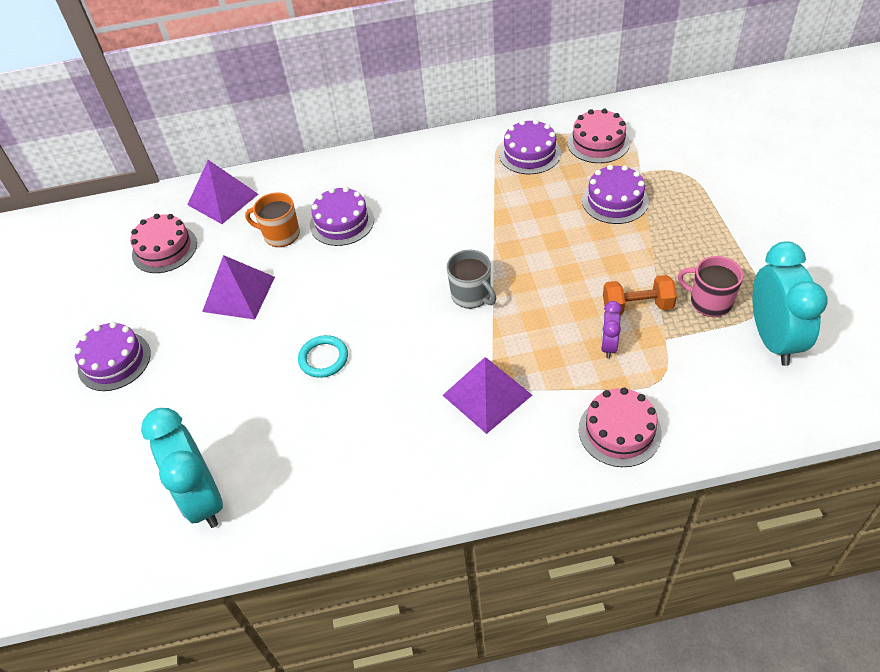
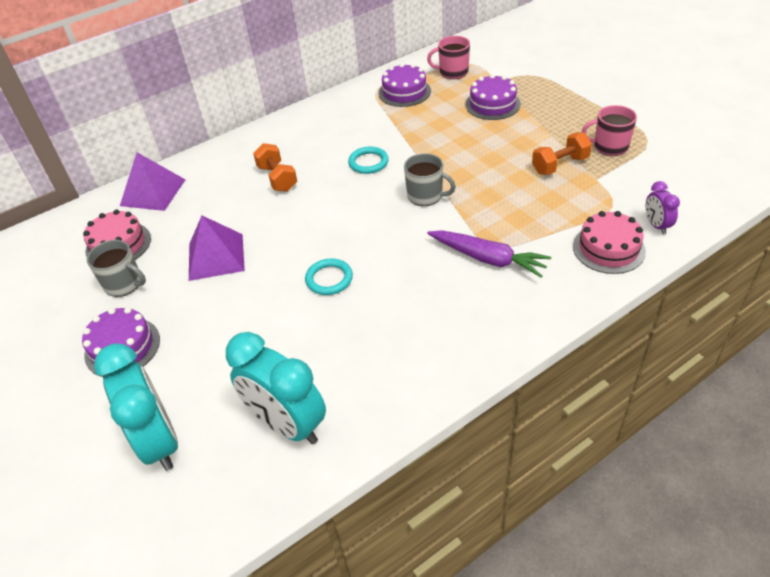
camera: 25 degrees left, 5 degrees down
orange mug [245,192,300,247] -> none
purple cake [310,187,374,246] -> orange dumbbell [253,143,297,192]
purple pyramid [442,357,532,434] -> purple carrot [427,230,551,278]
pink cake [567,109,630,163] -> pink mug [427,36,470,79]
purple clock [601,301,622,359] -> purple clock moved to [646,181,680,235]
turquoise clock [752,241,827,366] -> turquoise clock moved to [94,343,178,471]
none -> grey mug [87,240,146,297]
none -> turquoise ring [348,146,389,174]

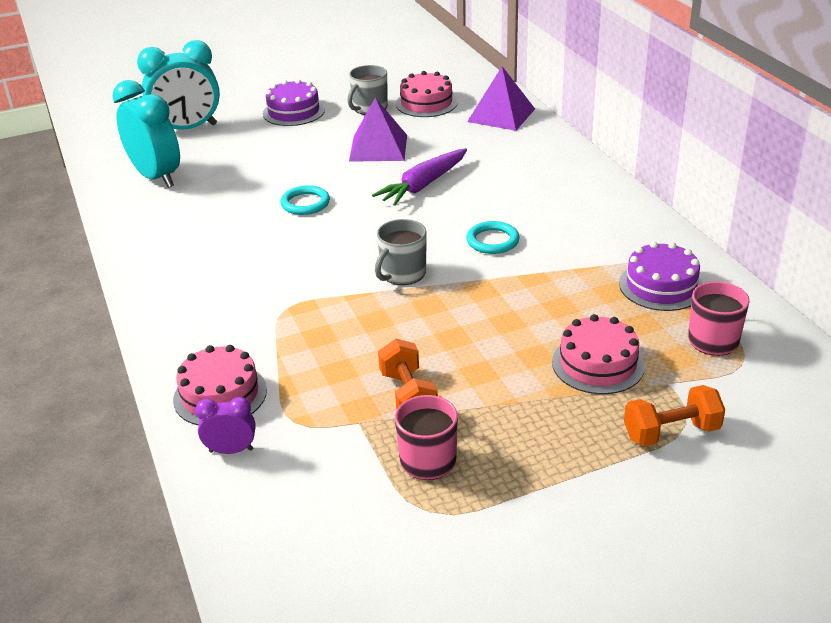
camera: 100 degrees right, 10 degrees down
turquoise clock [226,332,326,444] -> turquoise clock turned 90 degrees clockwise [112,80,180,188]
orange dumbbell [253,143,297,192] -> orange dumbbell moved to [624,385,725,447]
purple carrot [427,230,551,278] -> purple carrot moved to [372,148,467,206]
purple cake [465,74,521,120] -> pink cake [552,314,645,394]

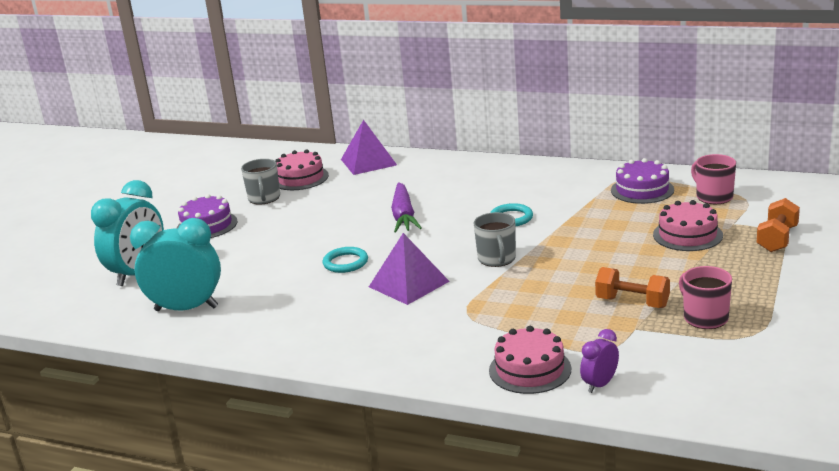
camera: 45 degrees left, 10 degrees down
purple pyramid [349,98,407,162] -> purple pyramid moved to [369,233,450,305]

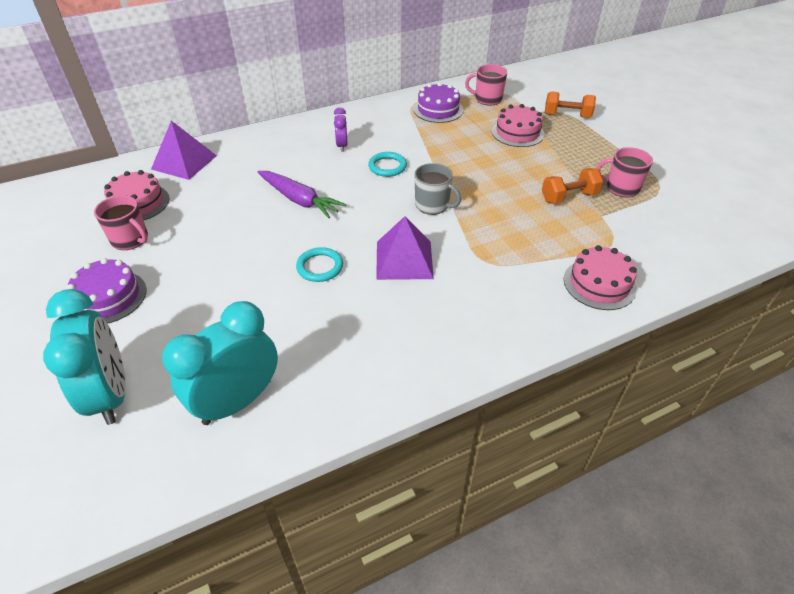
camera: 50 degrees left, 20 degrees up
grey mug [241,159,280,204] -> pink mug [94,195,148,250]
purple clock [580,329,619,393] -> purple clock moved to [334,107,348,152]
orange dumbbell [756,198,800,252] -> orange dumbbell turned 60 degrees counterclockwise [545,91,596,118]

